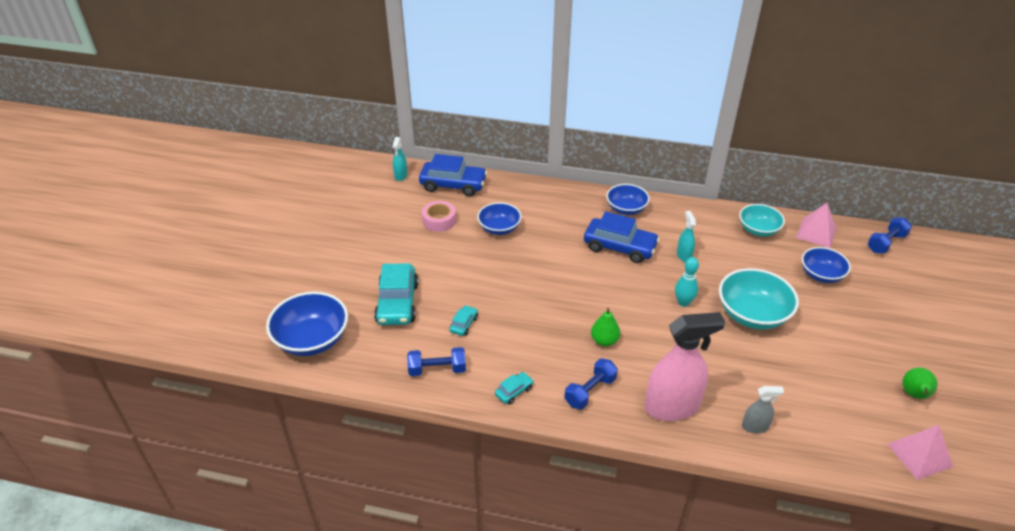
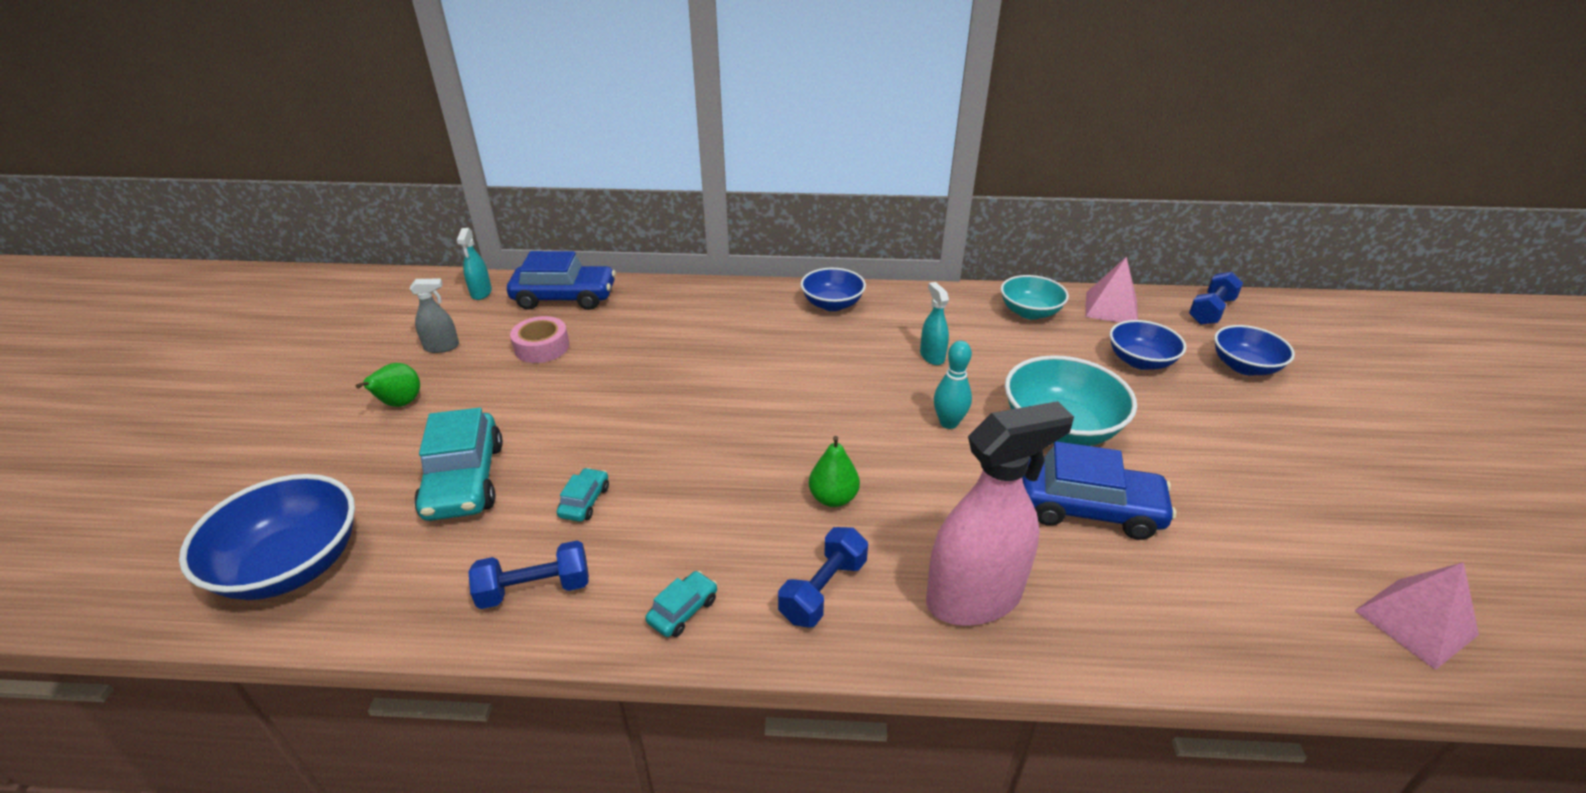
camera: 10 degrees left, 5 degrees down
blue bowl [477,202,522,235] -> blue bowl moved to [1214,325,1295,375]
blue car [584,211,660,263] -> blue car moved to [1022,441,1176,540]
grey spray bottle [742,386,784,433] -> grey spray bottle moved to [410,279,459,353]
green pear [902,368,937,399] -> green pear moved to [356,363,420,407]

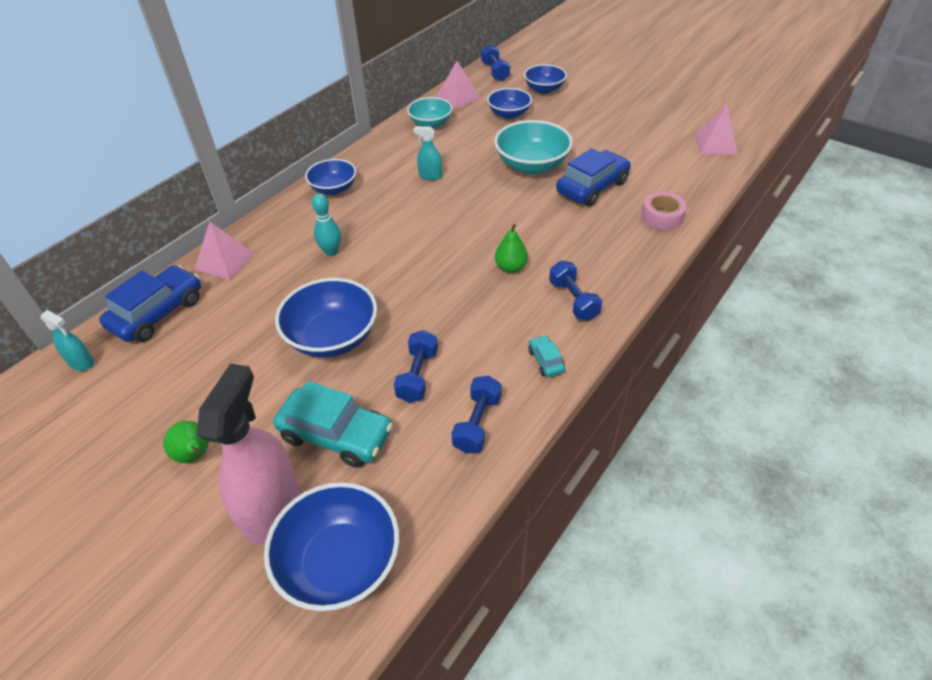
camera: 55 degrees left, 10 degrees up
grey spray bottle [410,279,459,353] -> none
pink tape [510,316,569,363] -> pink tape moved to [641,192,687,230]
turquoise car [557,468,609,522] -> blue dumbbell [394,330,438,403]
pink spray bottle [926,401,1074,626] -> pink spray bottle moved to [197,364,300,545]
turquoise bowling pin [934,341,972,429] -> turquoise bowling pin moved to [312,194,341,256]
none -> pink pyramid [195,221,255,280]
none -> blue bowl [275,278,377,358]

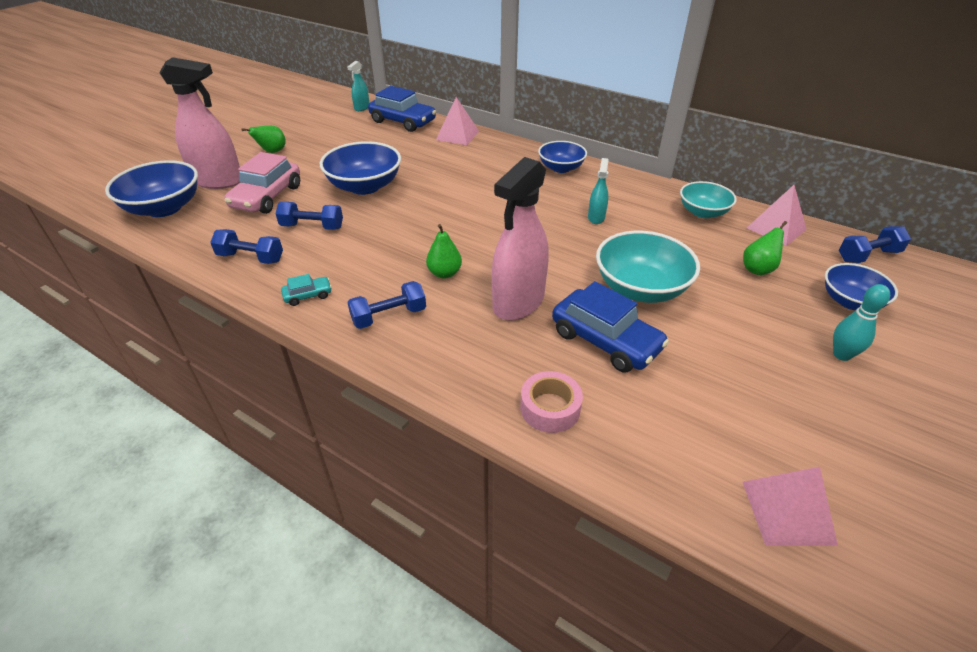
camera: 85 degrees right, 5 degrees down
turquoise car [273,381,393,468] -> pink car [225,152,300,214]
turquoise bowling pin [312,194,341,256] -> turquoise bowling pin moved to [833,284,890,361]
blue bowl [487,88,532,119] -> green pear [743,221,787,275]
none -> pink spray bottle [492,157,549,321]

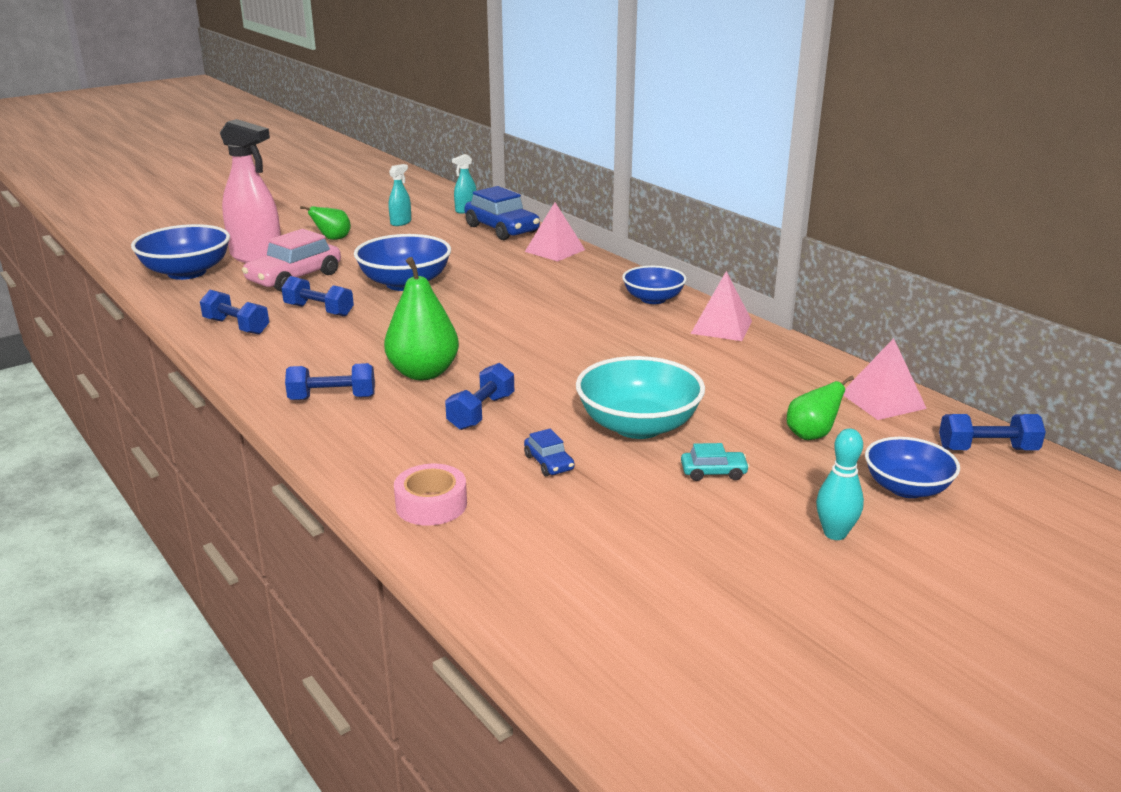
camera: 20 degrees right, 15 degrees down
turquoise car [281,274,332,306] -> turquoise car moved to [681,443,750,481]
green pear [426,224,462,278] -> green pear [384,257,459,380], size x1.73
pink spray bottle [492,157,549,321] -> blue dumbbell [445,363,514,430]
blue car [552,281,669,373] -> blue car [524,429,574,476], size x0.47
turquoise spray bottle [588,158,609,224] -> turquoise spray bottle moved to [389,164,411,226]
turquoise bowl [680,181,737,218] -> none
pink pyramid [743,467,838,546] -> pink pyramid moved to [691,271,752,341]

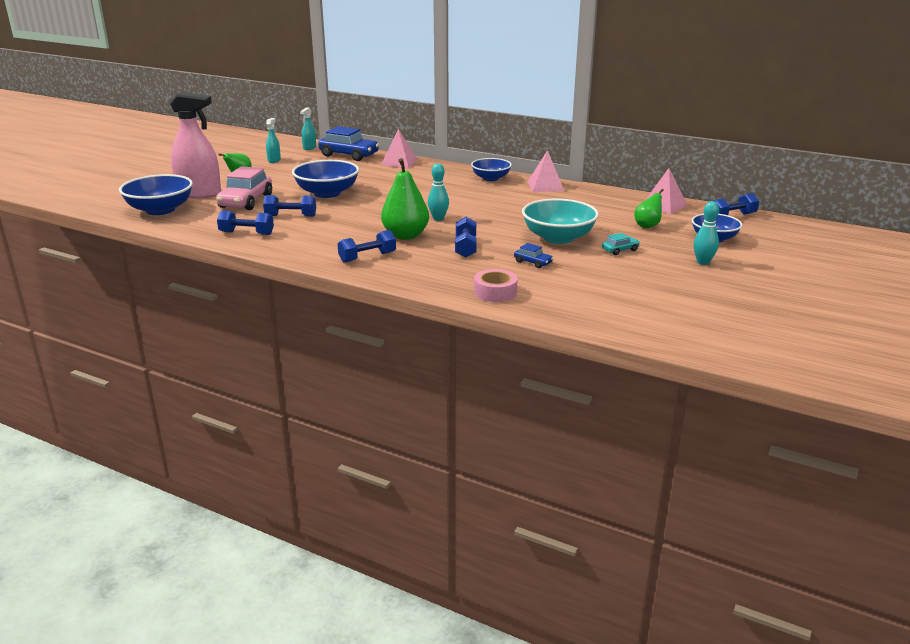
camera: 25 degrees left, 0 degrees up
none -> turquoise bowling pin [428,163,449,221]

